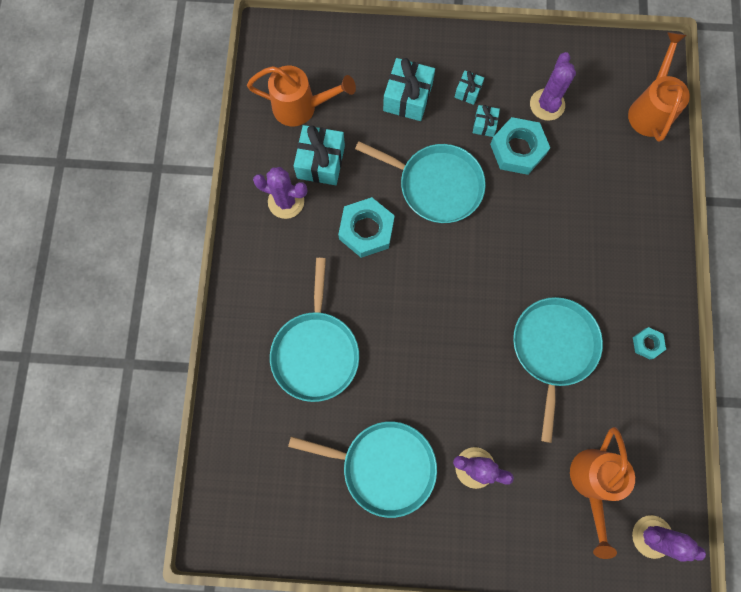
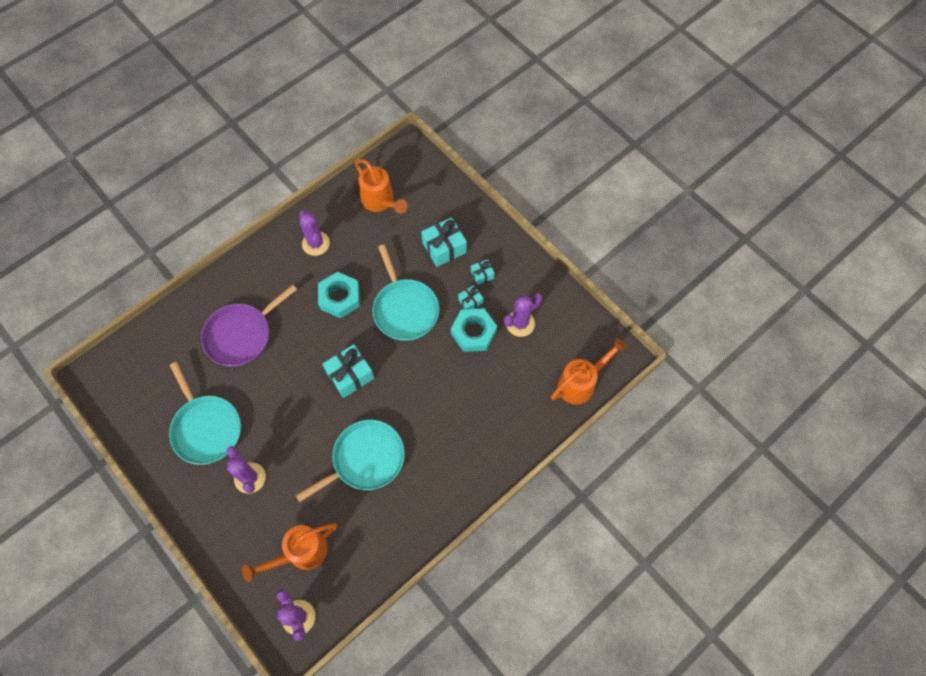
camera: 45 degrees right, 10 degrees down
turquoise pan [270,258,359,402] -> purple pan [201,285,297,366]
turquoise gift [294,125,345,185] -> turquoise gift moved to [322,344,374,398]
turquoise nut [633,327,666,359] -> none

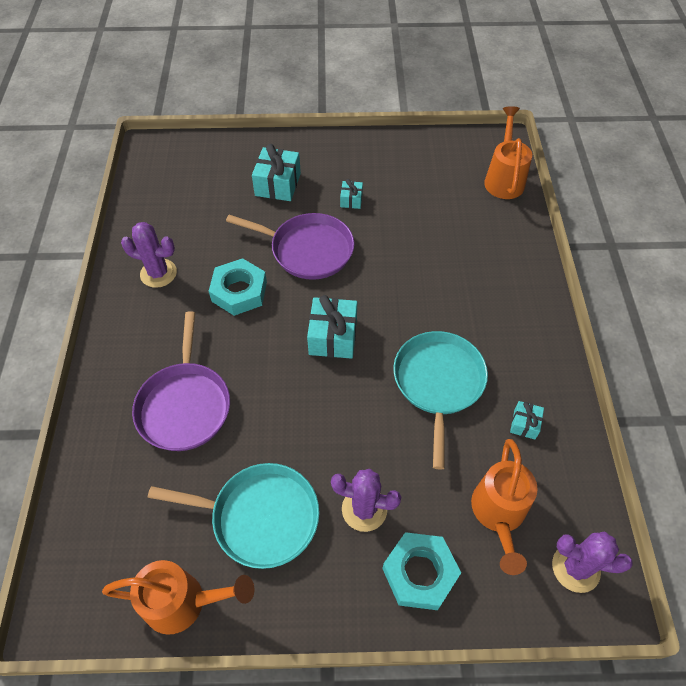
camera: 50 degrees left, 10 degrees down
orange watering can [355,159,408,214] -> orange watering can moved to [102,560,254,635]
turquoise pan [372,245,439,341] -> purple pan [226,213,354,280]
turquoise nut [451,308,497,352] -> turquoise nut moved to [382,532,461,610]
turquoise gift [471,259,495,285] -> turquoise gift moved to [510,401,544,439]
purple cactus [504,293,542,337] -> none

